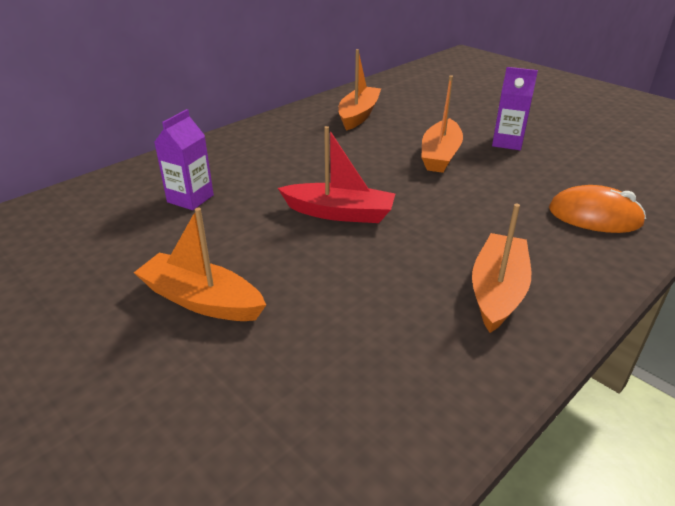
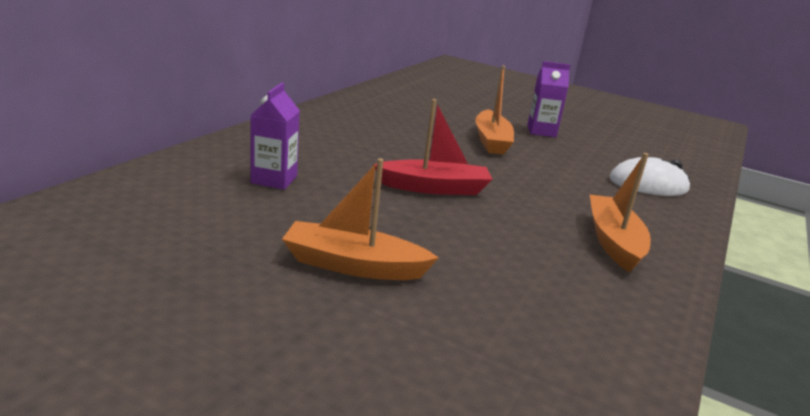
camera: 20 degrees left, 10 degrees down
orange boat [338,49,381,131] -> none
orange mouse [549,185,646,233] -> white mouse [609,157,690,196]

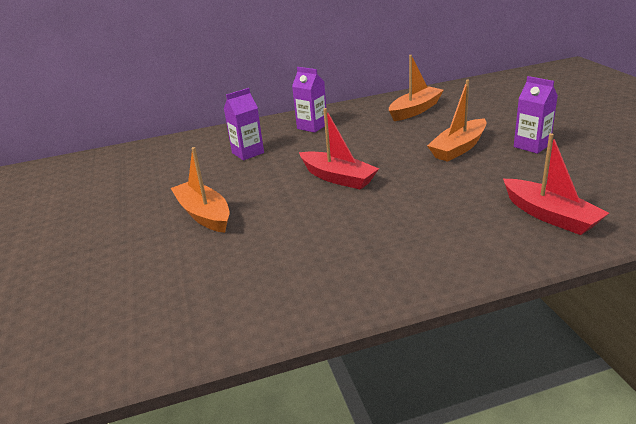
camera: 50 degrees right, 5 degrees up
orange boat [589,153,651,273] -> orange boat moved to [389,55,444,121]
white mouse [609,157,690,196] -> red boat [503,133,609,235]
none -> purple carton [292,67,326,133]

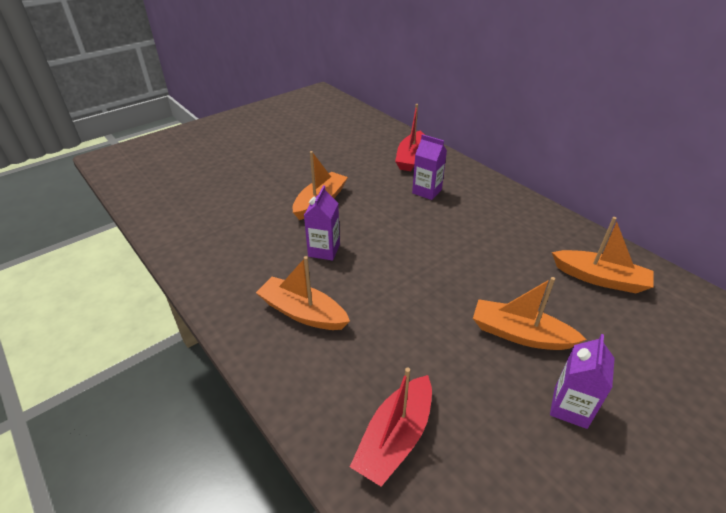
camera: 65 degrees right, 10 degrees up
purple carton [292,67,326,133] -> purple carton moved to [304,185,340,261]
red boat [299,108,379,190] -> red boat moved to [395,104,425,171]
none -> orange boat [256,256,350,330]

